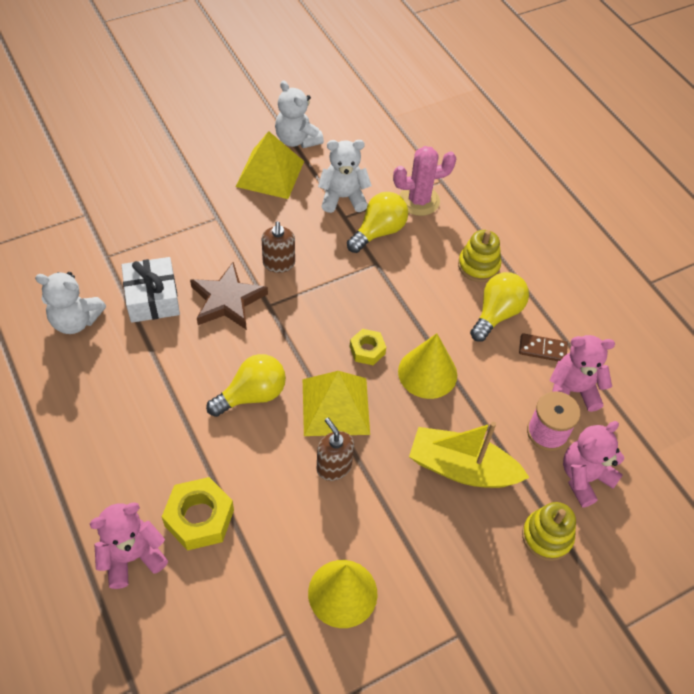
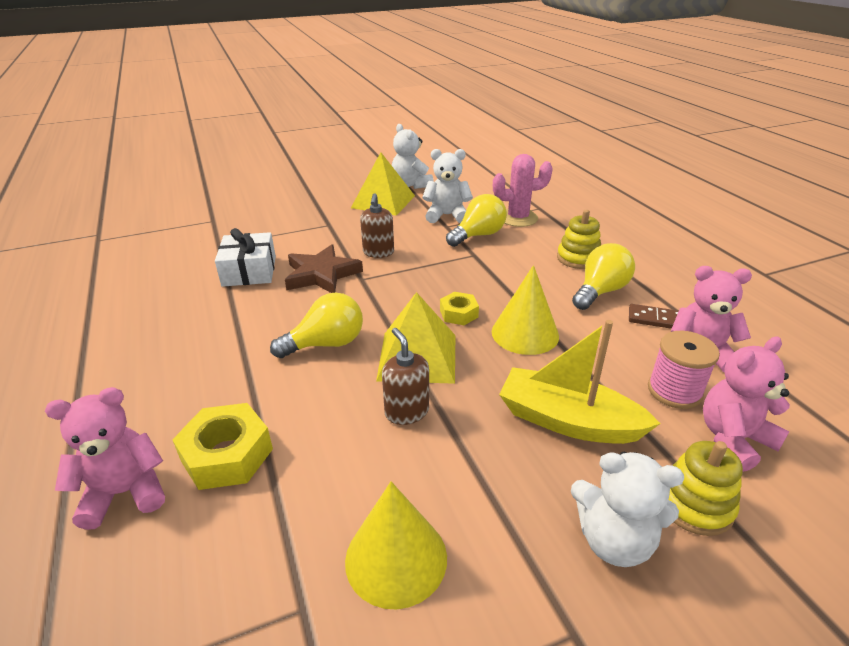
camera: 10 degrees right, 20 degrees down
white teddy bear [35,272,106,334] -> white teddy bear moved to [571,452,684,567]

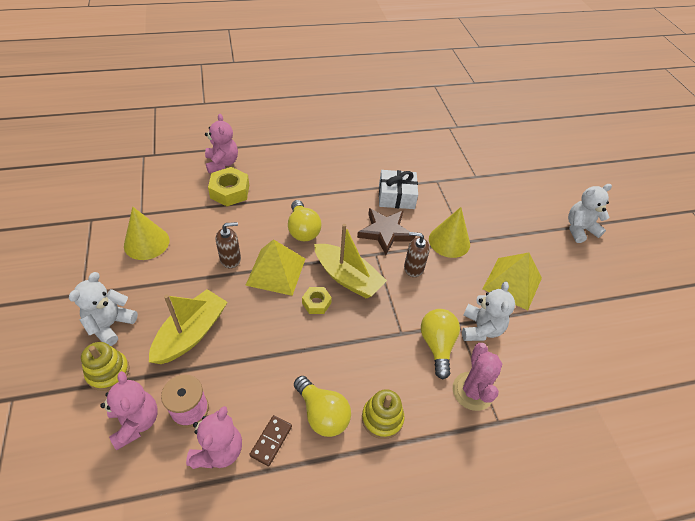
camera: 95 degrees right, 15 degrees up
white teddy bear [392,124,434,189] -> white teddy bear moved to [568,184,612,243]
yellow light bulb [446,194,507,247] -> yellow light bulb turned 150 degrees counterclockwise [421,309,460,379]
yellow cone [492,265,559,355] -> yellow cone moved to [429,207,470,258]
none -> yellow boat [314,224,387,298]

